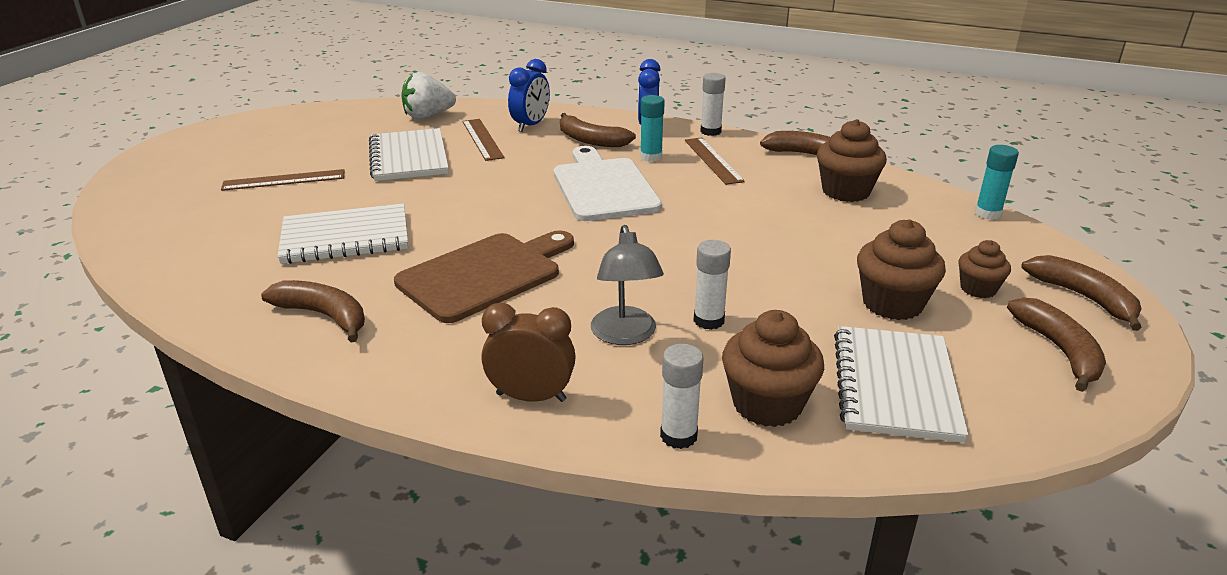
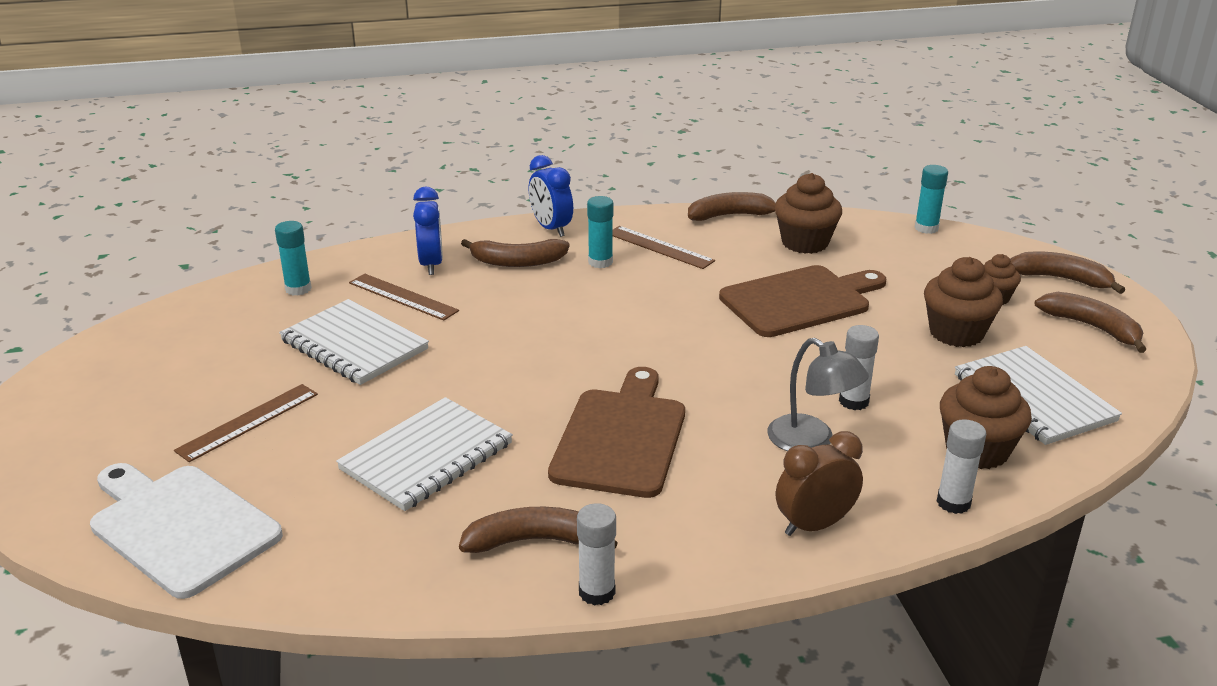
camera: 35 degrees left, 0 degrees up
white strawberry [401,72,456,120] -> turquoise glue stick [275,221,312,296]
white cutting board [554,146,662,221] -> white cutting board moved to [90,463,283,599]
white glue stick [700,73,726,136] -> white glue stick moved to [577,503,616,606]
none -> brown cutting board [719,265,886,337]

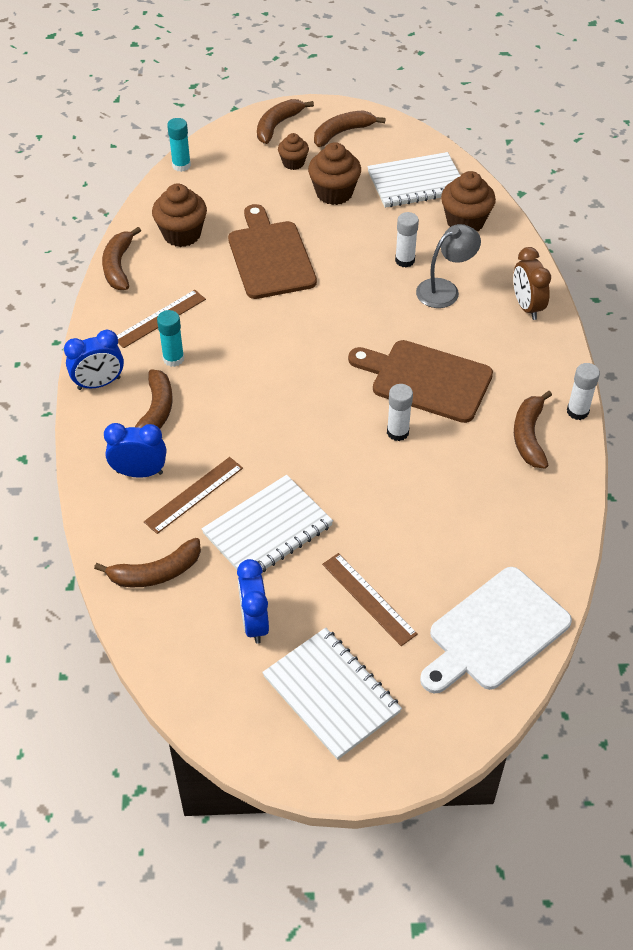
camera: 80 degrees left, 20 degrees up
turquoise glue stick [275,221,312,296] -> brown banana [94,538,201,587]
white notebook [336,397,513,511] -> white notebook moved to [262,628,402,760]
white glue stick [936,419,986,514] -> white glue stick moved to [387,384,413,441]
none -> blue clock [237,559,269,644]

